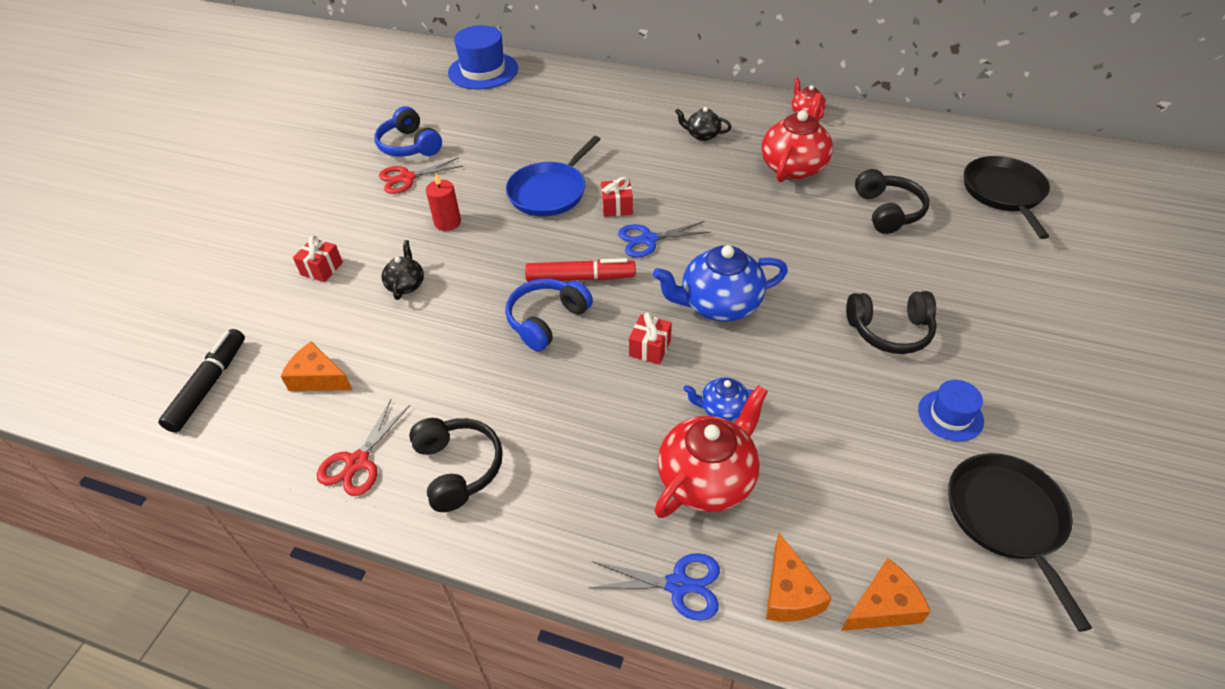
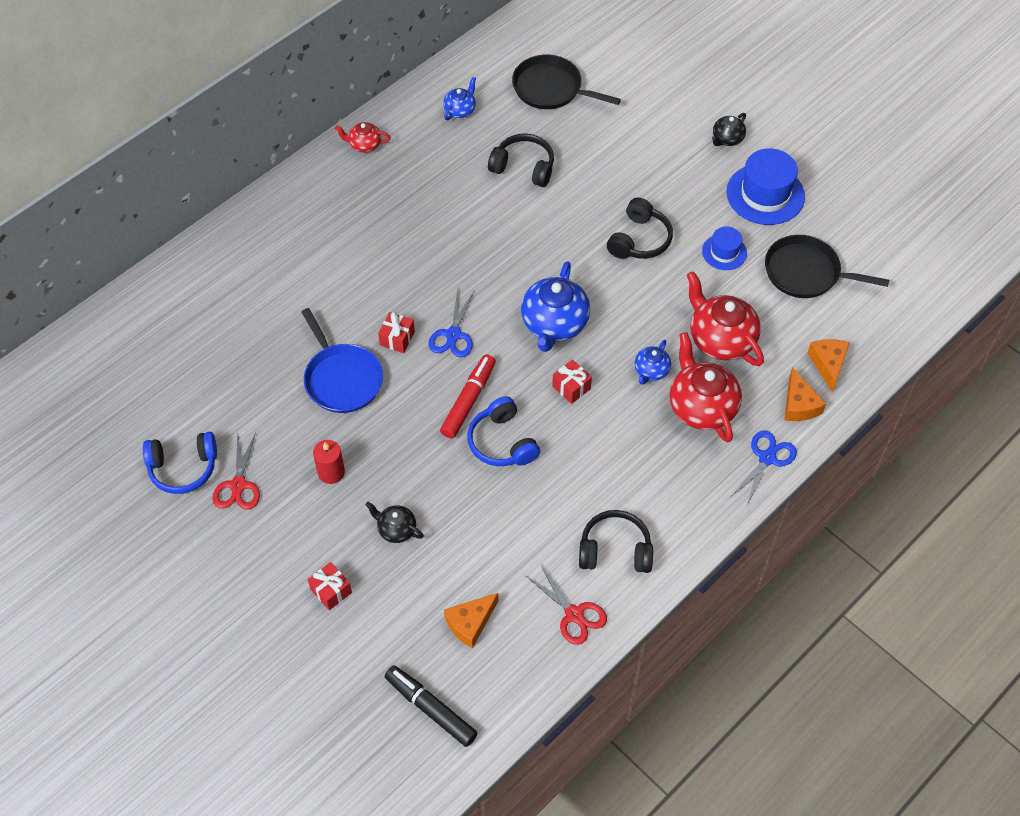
camera: 65 degrees left, 10 degrees up
blue hat [448,25,518,90] -> blue hat moved to [726,148,805,225]
black teapot [675,107,731,141] -> black teapot moved to [712,113,746,146]
red teapot [762,93,833,182] -> red teapot moved to [687,271,764,366]
orange cheese [766,533,832,621] -> orange cheese turned 60 degrees clockwise [785,367,826,421]
none -> blue teapot [443,77,476,120]

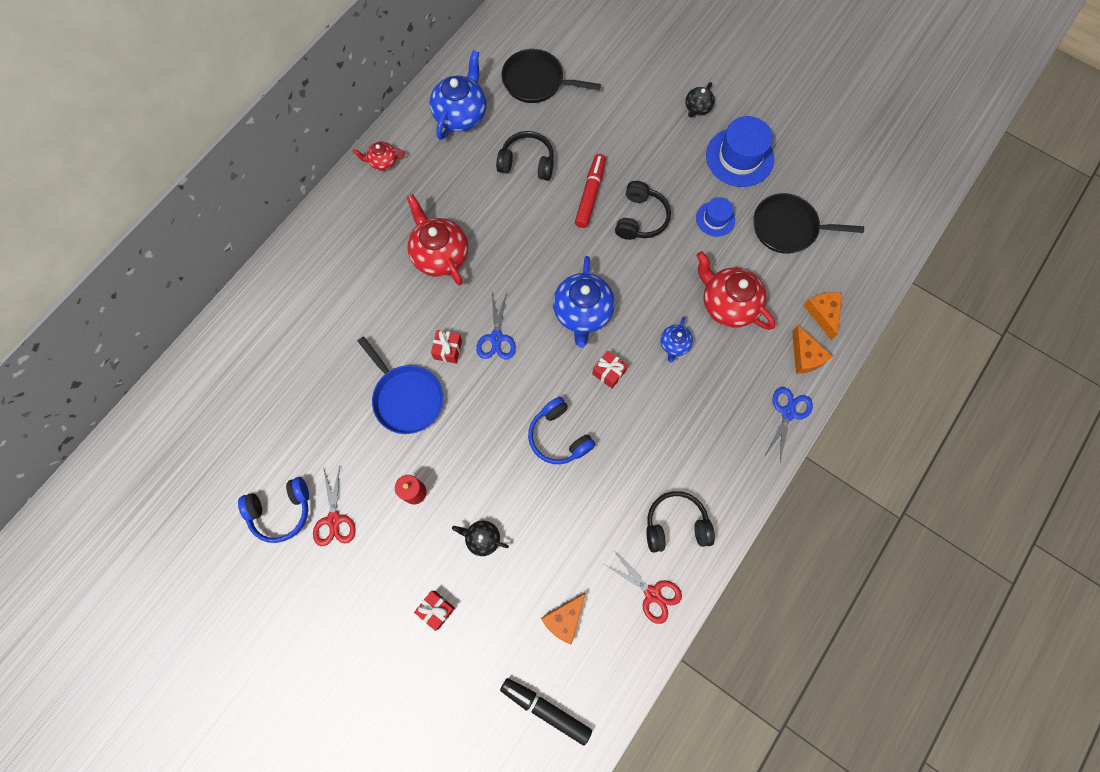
camera: 10 degrees left, 15 degrees up
red marker [440,354,496,439] -> red marker moved to [575,154,606,228]
blue teapot [443,77,476,120] -> blue teapot [430,50,486,140], size x1.92
red teapot [670,332,742,442] -> red teapot moved to [407,194,468,285]

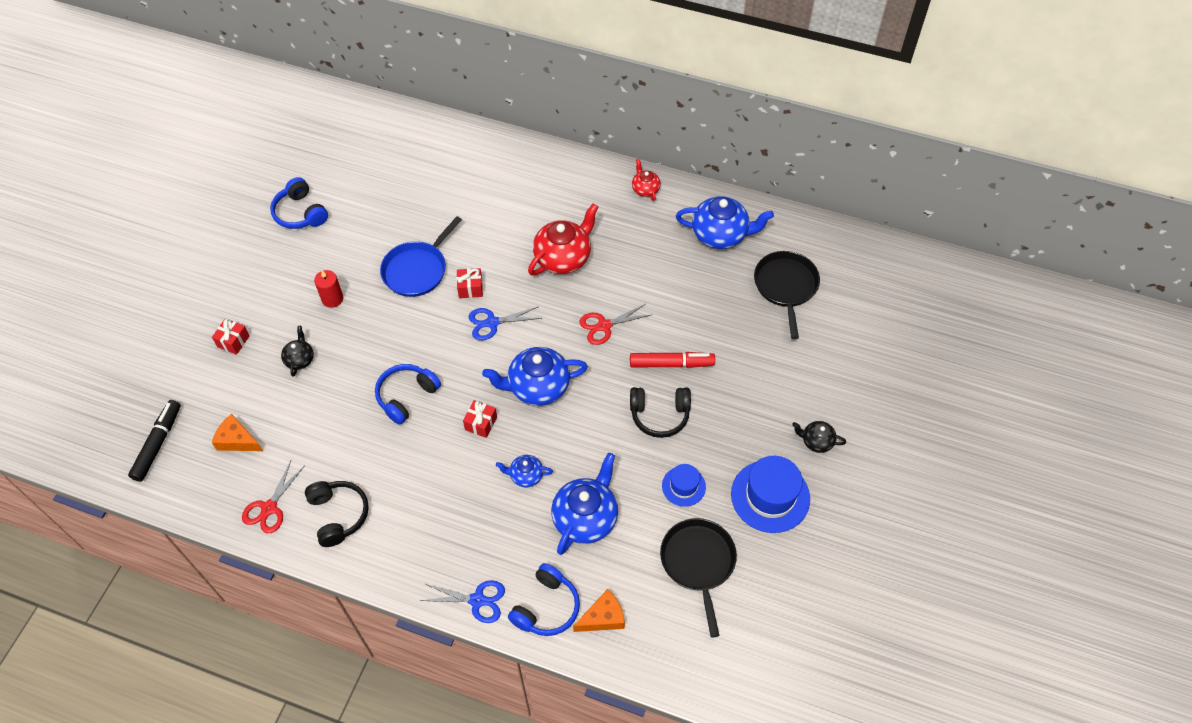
camera: 75 degrees right, 15 degrees down
red scissors [313,465,355,546] -> red scissors moved to [579,304,653,345]
black headphones [496,131,554,181] -> none
red teapot [696,251,775,330] -> blue teapot [551,453,618,555]
orange cheese [792,326,833,374] -> blue headphones [508,563,580,636]

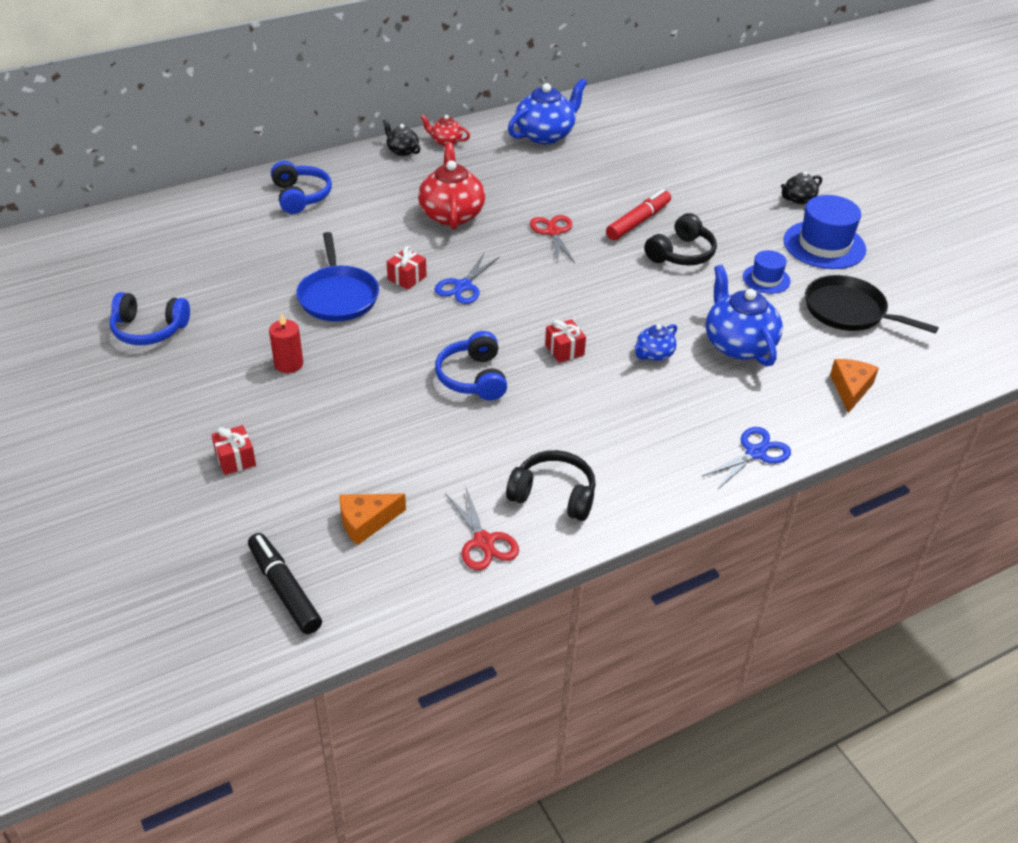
camera: 50 degrees left, 15 degrees down
black teapot [281,326,314,377] -> black teapot moved to [383,119,420,156]
blue teapot [482,347,588,406] -> none
blue headphones [508,563,580,636] -> blue headphones moved to [271,161,332,214]
red scissors [579,304,653,345] -> red scissors turned 150 degrees clockwise [530,215,575,263]
black pan [754,251,820,339] -> none

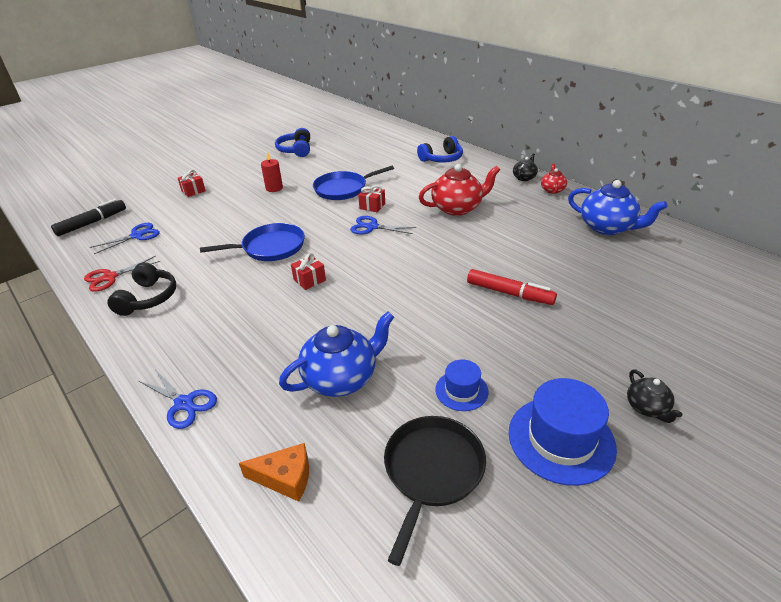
camera: 80 degrees right, 5 degrees down
orange cheese [340,493,406,545] -> blue scissors [90,223,160,254]
blue headphones [435,331,507,400] -> blue pan [200,223,305,261]
red scissors [530,215,575,263] -> none
blue teapot [634,324,677,361] -> none
black headphones [644,213,717,265] -> none
black teapot [781,171,822,204] -> black teapot turned 150 degrees counterclockwise [627,369,682,423]

